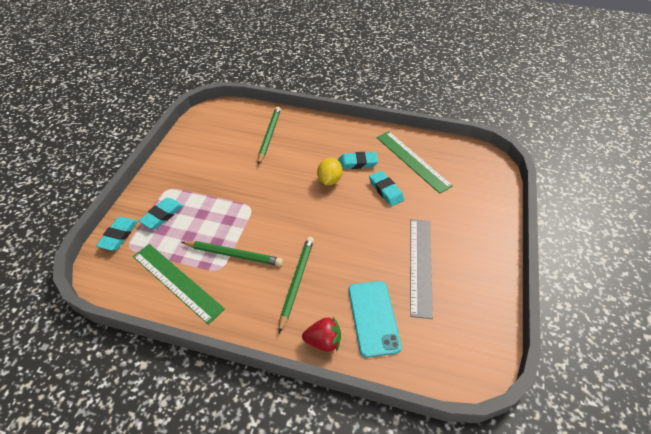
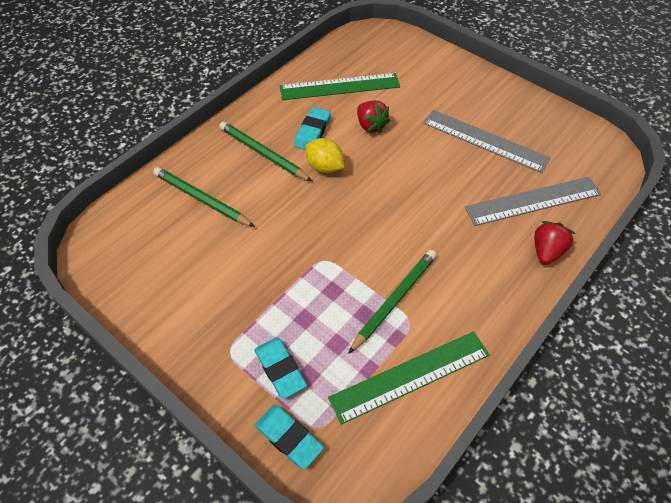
camera: 65 degrees left, 5 degrees up
green pencil [279,236,314,333] -> green pencil moved to [219,121,312,181]
turquoise phone [349,281,402,357] -> grey ruler [465,177,601,226]
turquoise eraser [369,171,404,206] -> red strawberry [357,101,390,134]

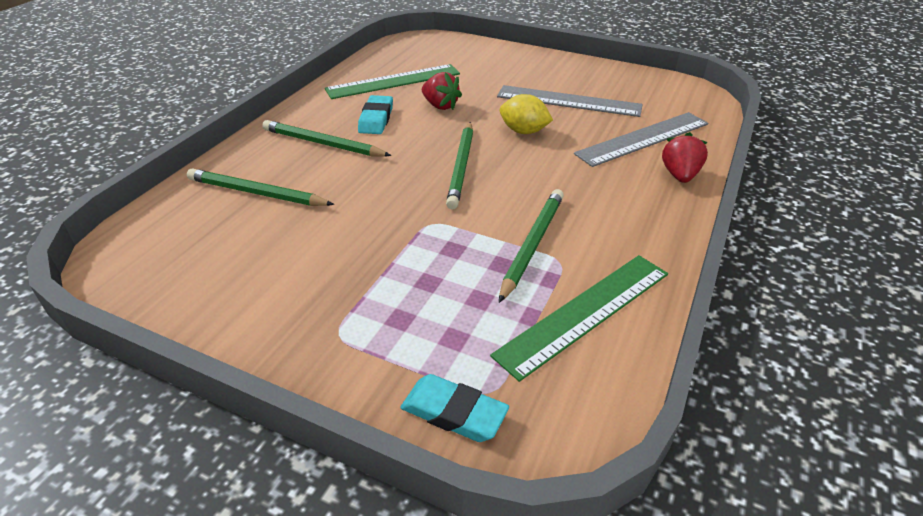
camera: 15 degrees left, 15 degrees down
turquoise eraser [254,337,307,399] -> none
yellow lemon [306,138,345,173] -> yellow lemon moved to [500,94,553,134]
none -> green pencil [446,122,473,209]

